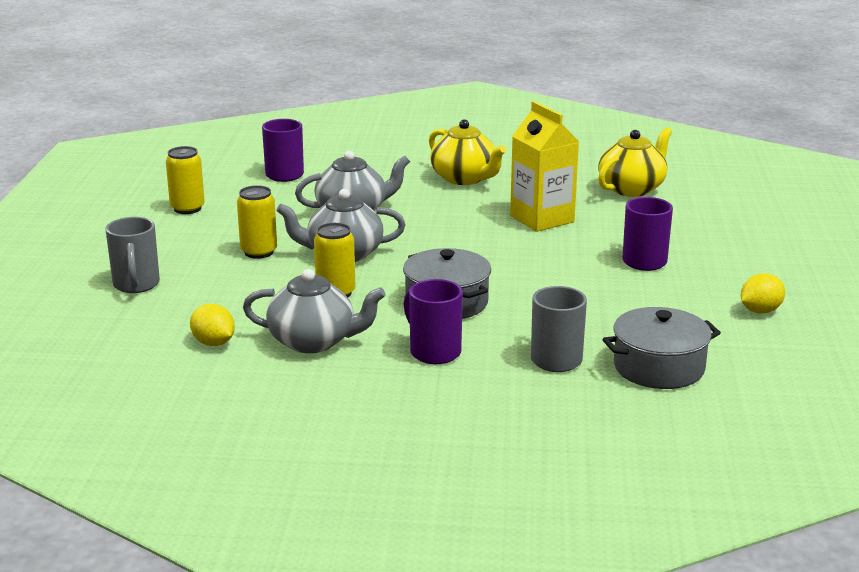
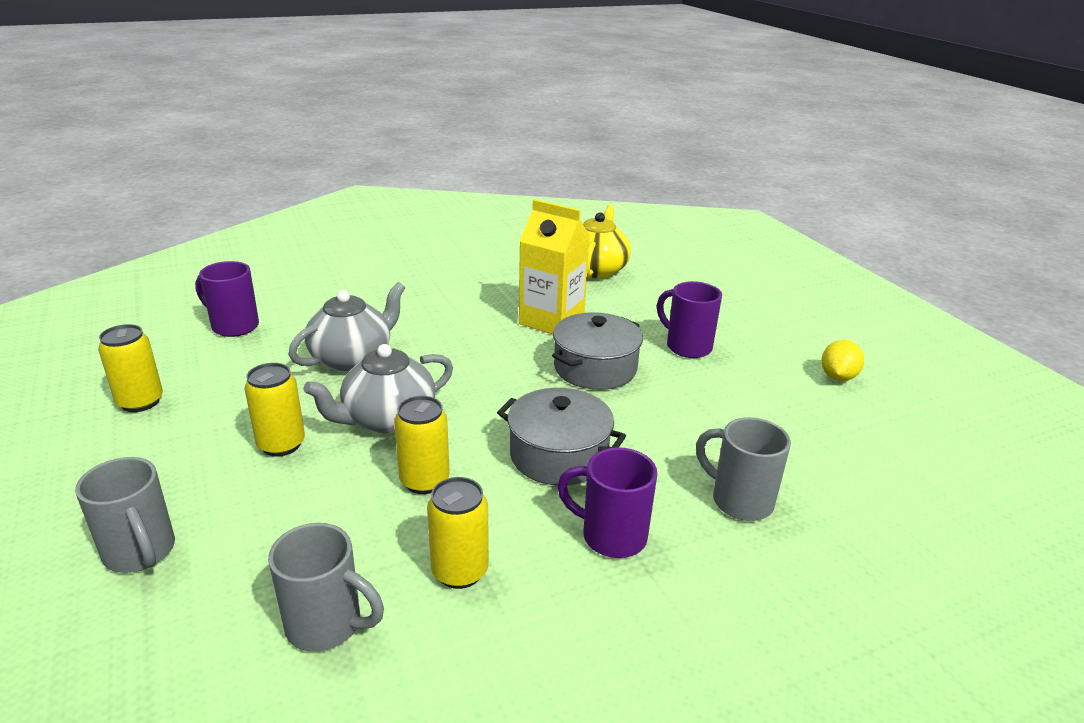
camera: 30 degrees left, 5 degrees up
yellow lemon [190,304,235,346] -> grey mug [268,523,384,652]
grey teapot [243,269,386,353] -> yellow can [427,477,489,589]
yellow teapot [429,119,506,185] -> none
grey pot [602,307,721,389] -> grey pot moved to [552,312,643,390]

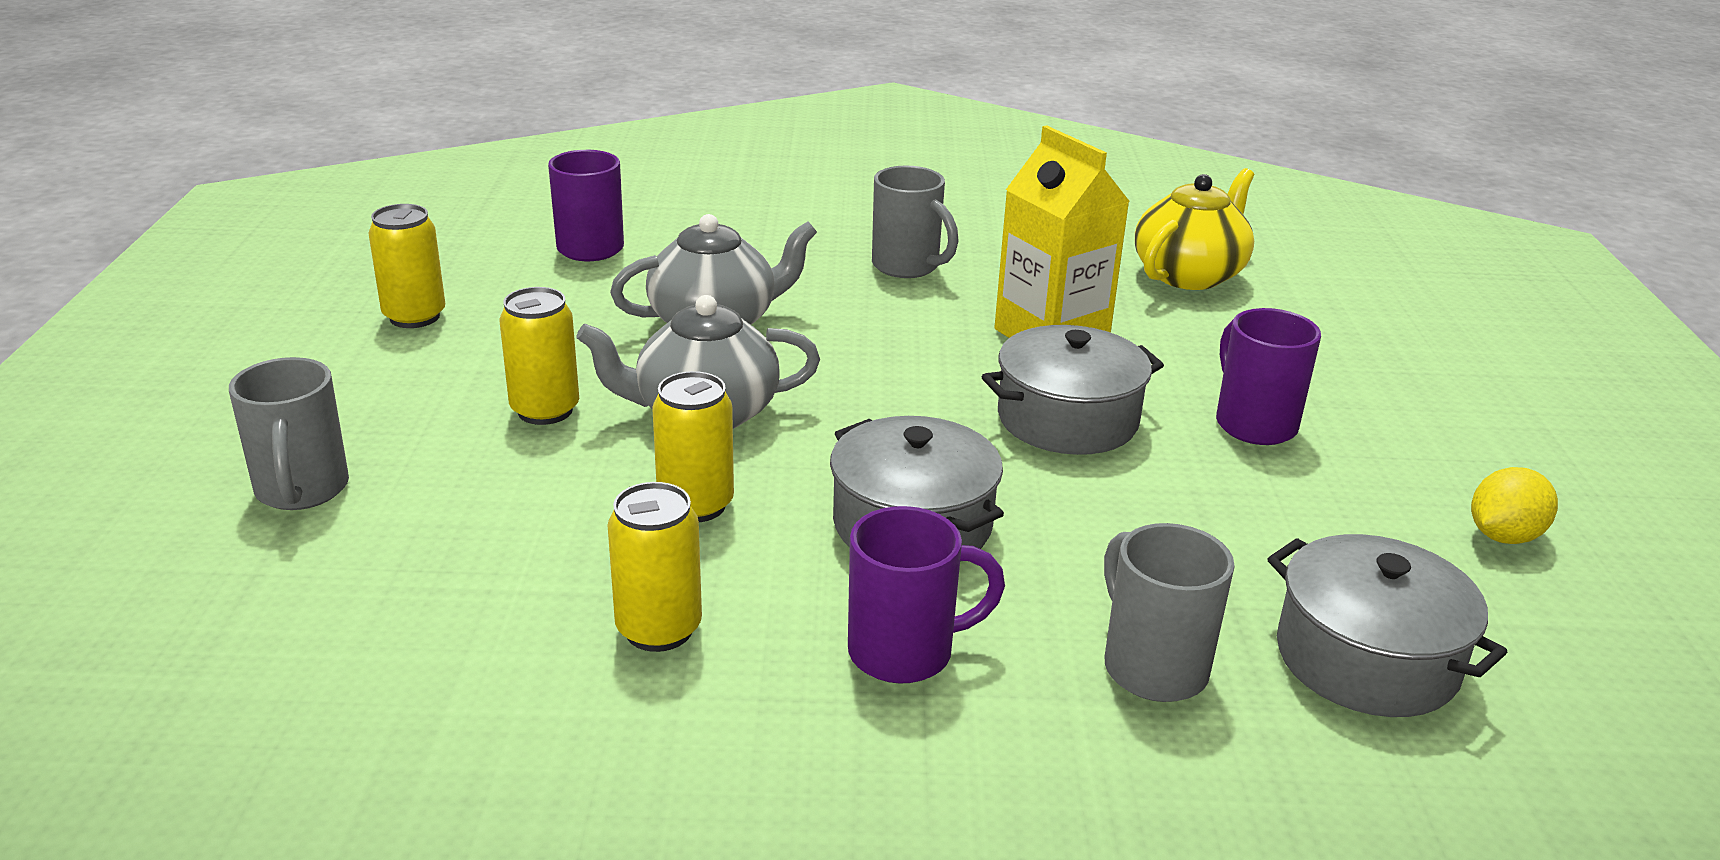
camera: 25 degrees right, 0 degrees up
grey mug [268,523,384,652] -> grey mug moved to [872,166,959,278]
purple mug [557,447,657,558] -> purple mug turned 120 degrees clockwise [848,506,1005,684]
none -> grey pot [1267,534,1507,717]

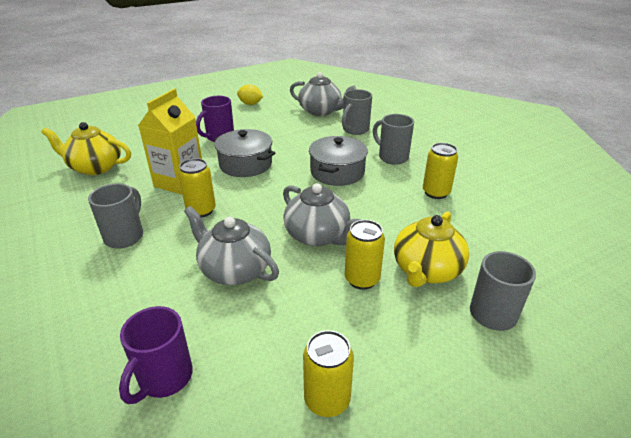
camera: 120 degrees left, 5 degrees up
yellow can [652,371,734,522] -> yellow can moved to [178,158,216,218]
purple mug [848,506,1005,684] -> grey mug [373,114,414,165]
grey pot [1267,534,1507,717] -> grey teapot [290,72,356,116]
none -> yellow teapot [394,211,469,287]

